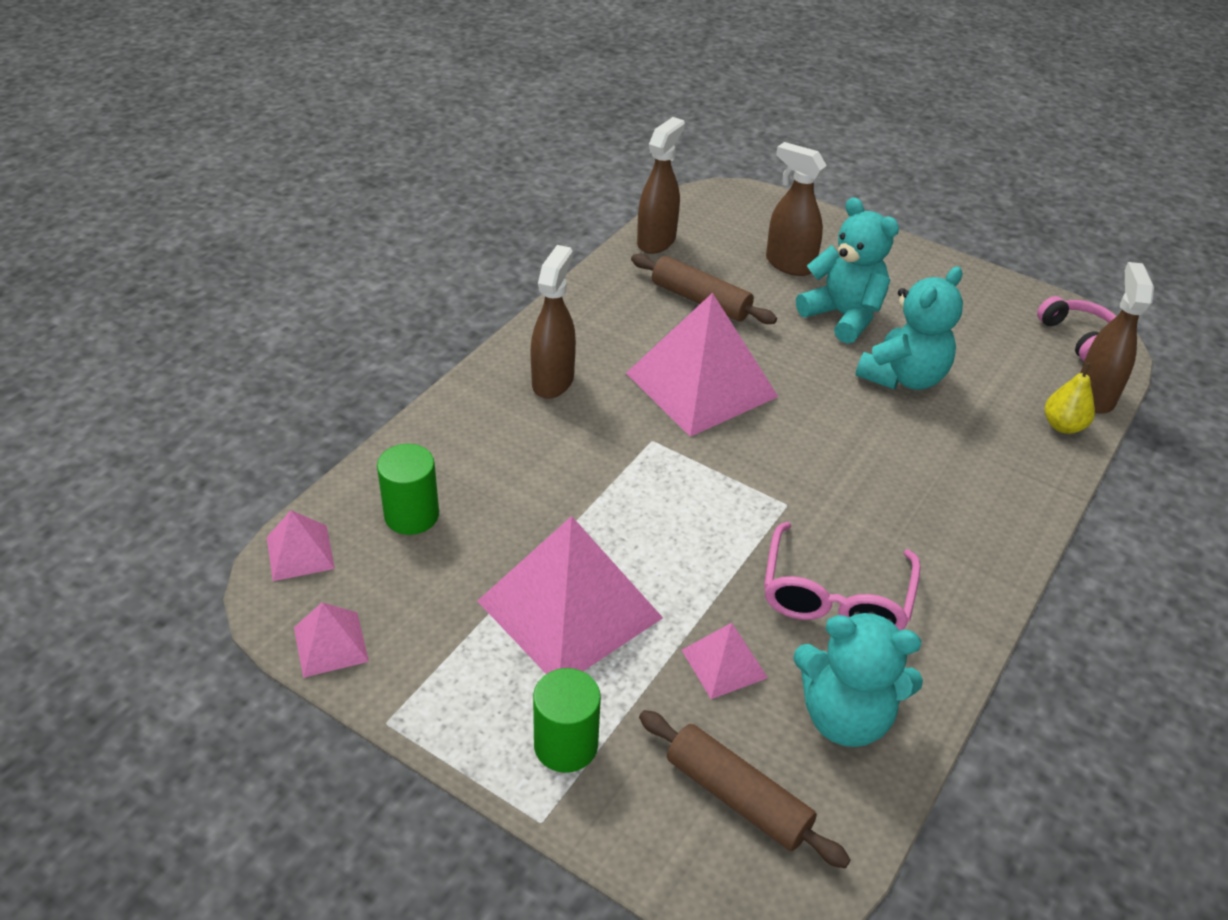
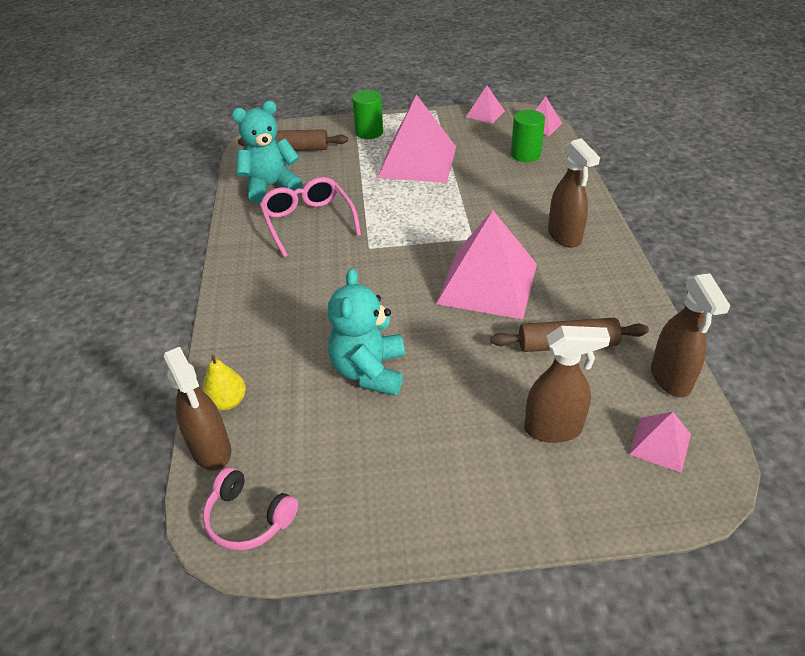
camera: 145 degrees right, 0 degrees up
pink pyramid [682,623,768,699] -> pink pyramid moved to [629,412,691,473]
turquoise teddy bear [796,197,899,344] -> none

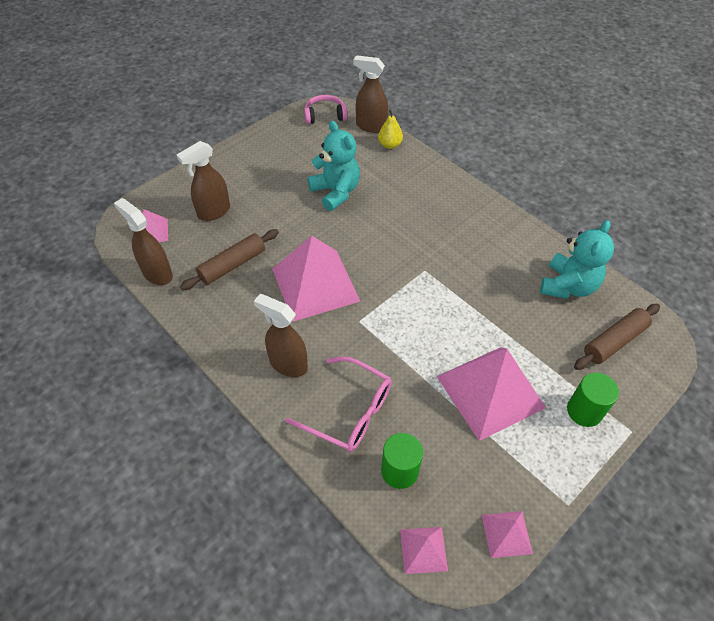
camera: 140 degrees right, 10 degrees up
pink glasses [259,177,361,258] -> pink glasses moved to [285,356,392,452]

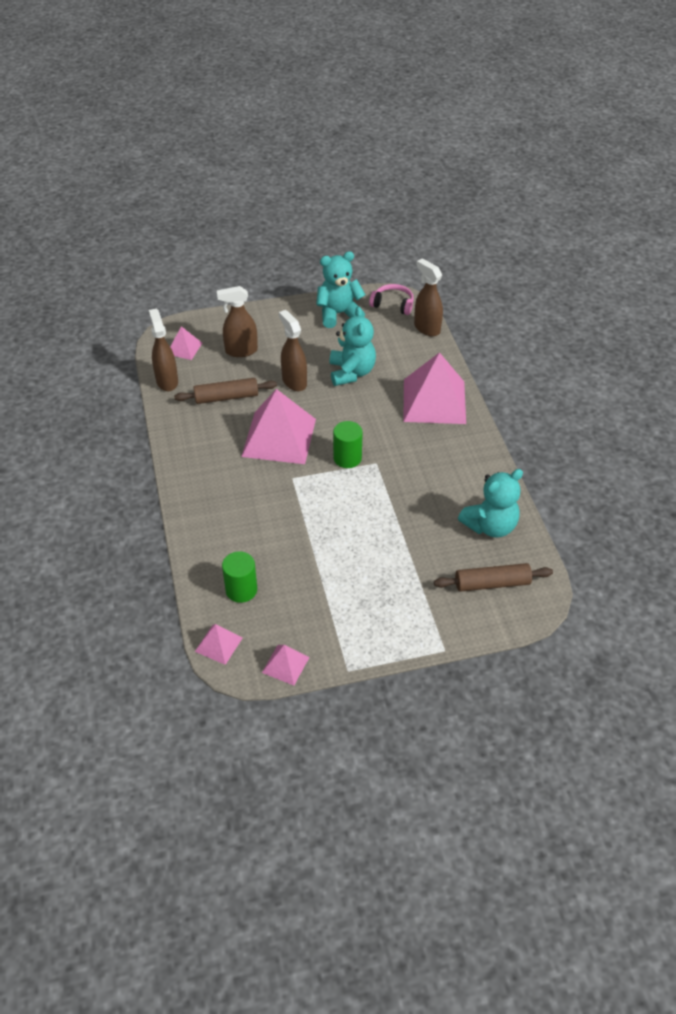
camera: 30 degrees right, 5 degrees down
brown spray bottle [254,294,308,377] -> brown spray bottle moved to [279,310,307,391]
pink glasses [285,356,392,452] -> none
yellow pear [378,110,403,149] -> none
pink pyramid [436,347,546,441] -> pink pyramid moved to [403,352,466,424]
green cylinder [567,373,619,427] -> green cylinder moved to [333,421,363,468]
none -> turquoise teddy bear [316,251,366,328]

